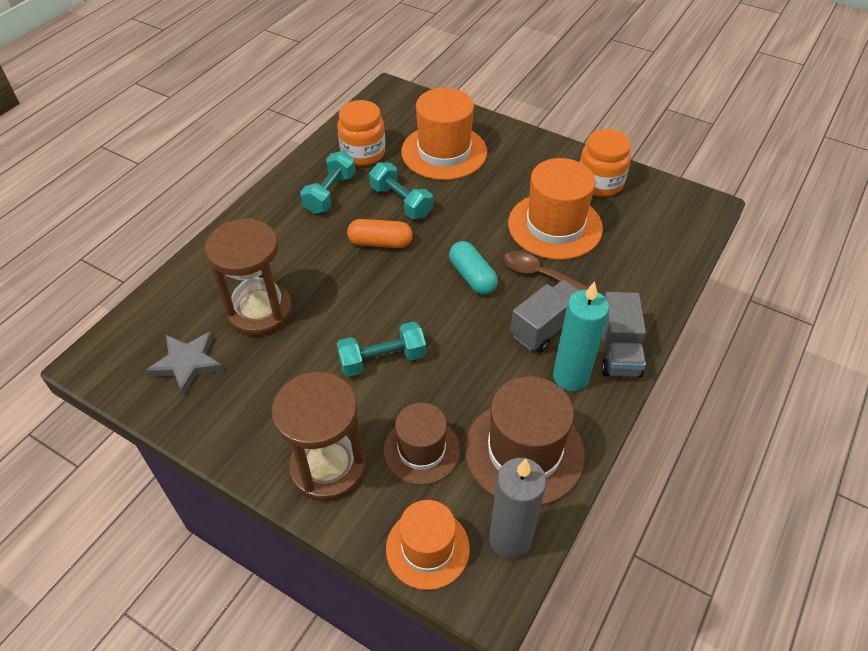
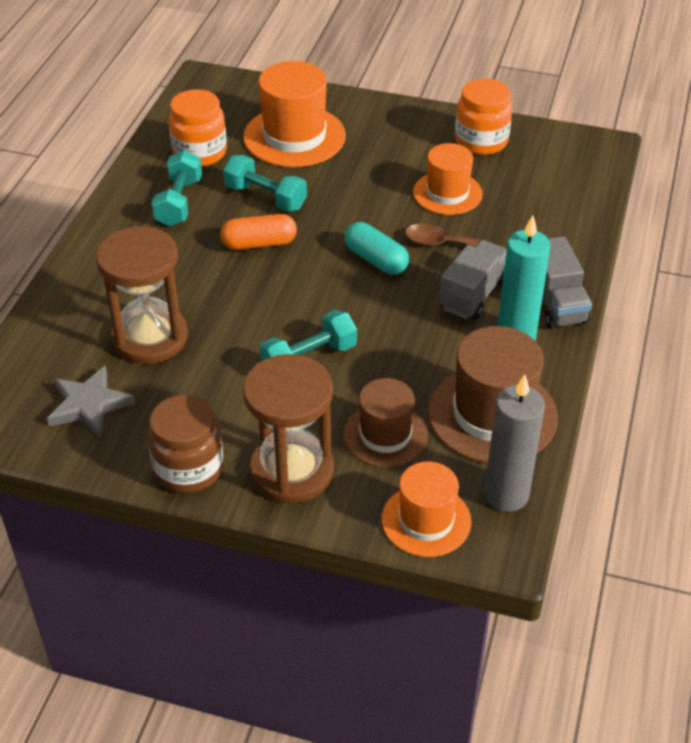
camera: 15 degrees left, 5 degrees down
orange hat [508,158,603,260] -> orange hat [413,143,483,215], size x0.64
none -> brown jar [148,395,224,493]

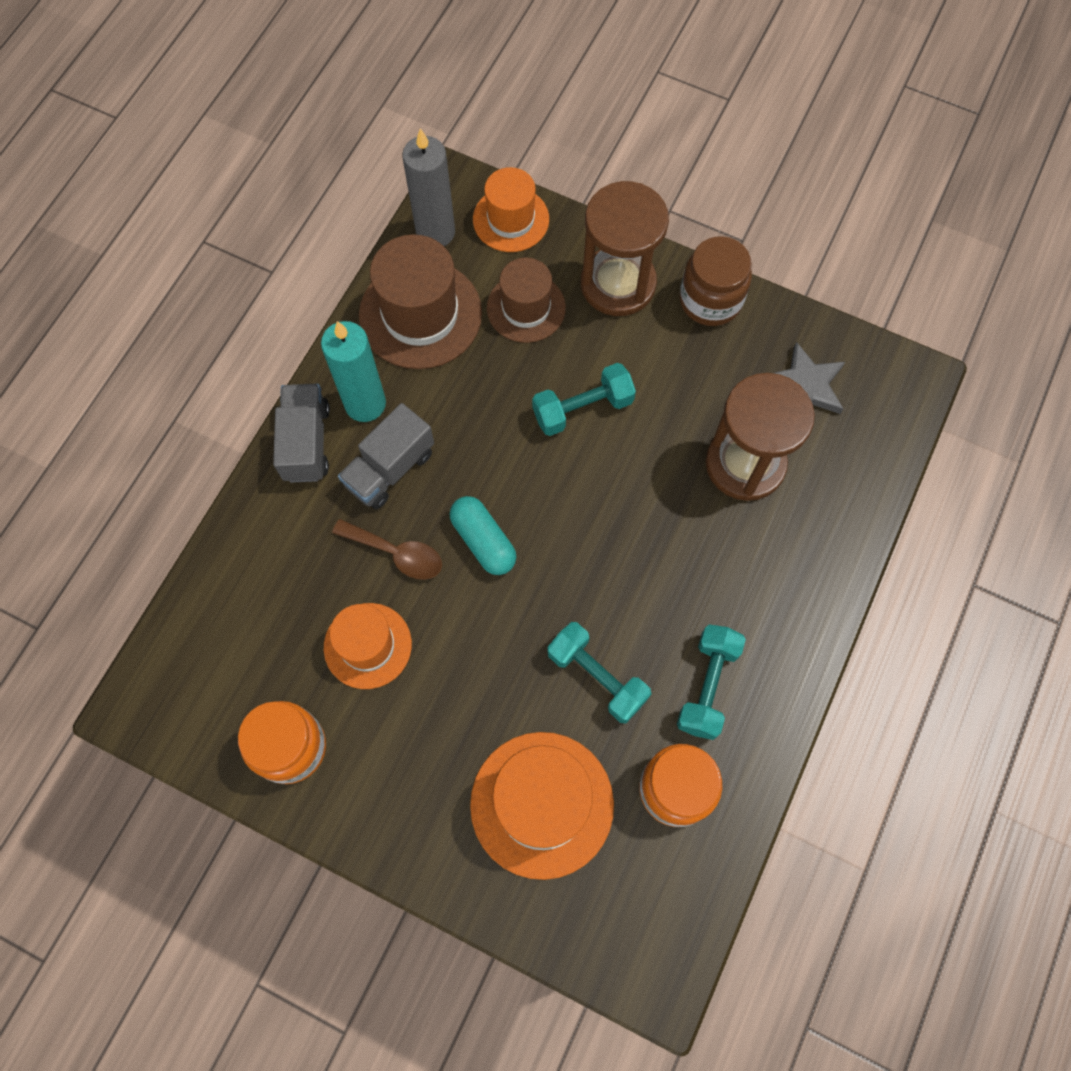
camera: 170 degrees left, 25 degrees up
orange capsule [220,214,297,250] -> none

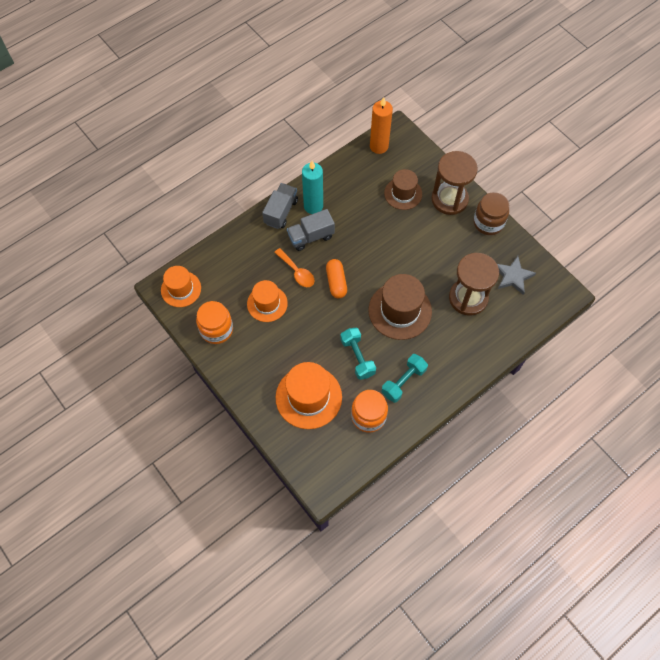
camera: 25 degrees right, 5 degrees down
brown spoon [332,519,442,580] -> orange spoon [274,248,315,287]
brown hat [359,234,482,369] -> brown hat moved to [368,274,432,340]
grey candle [402,128,455,246] -> orange candle [370,97,393,154]
turquoise capsule [450,496,516,575] -> orange capsule [326,259,347,298]
orange hat [473,167,549,252] -> orange hat moved to [161,266,201,307]
turquoise dumbbell [532,363,636,436] -> none

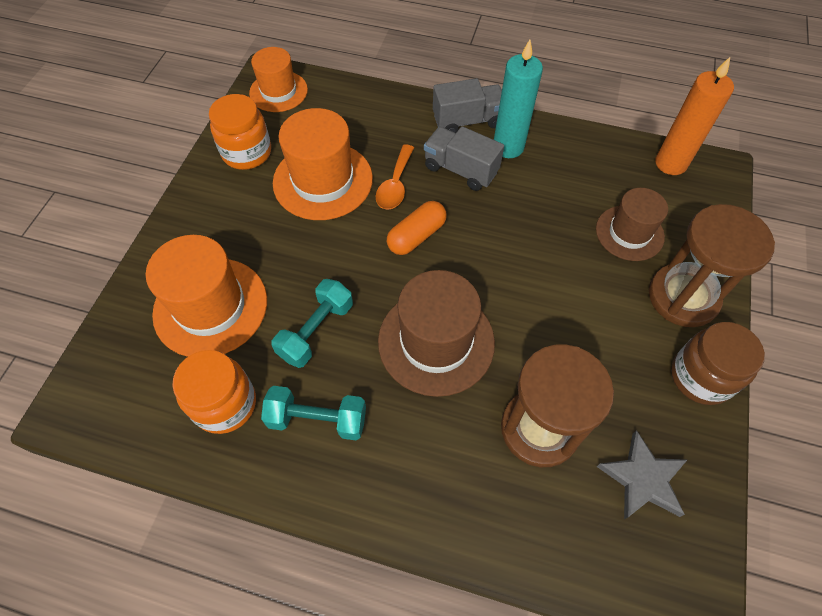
camera: 55 degrees right, 5 degrees down
orange hat [247,280,288,322] -> orange hat [273,108,373,220], size x1.56

